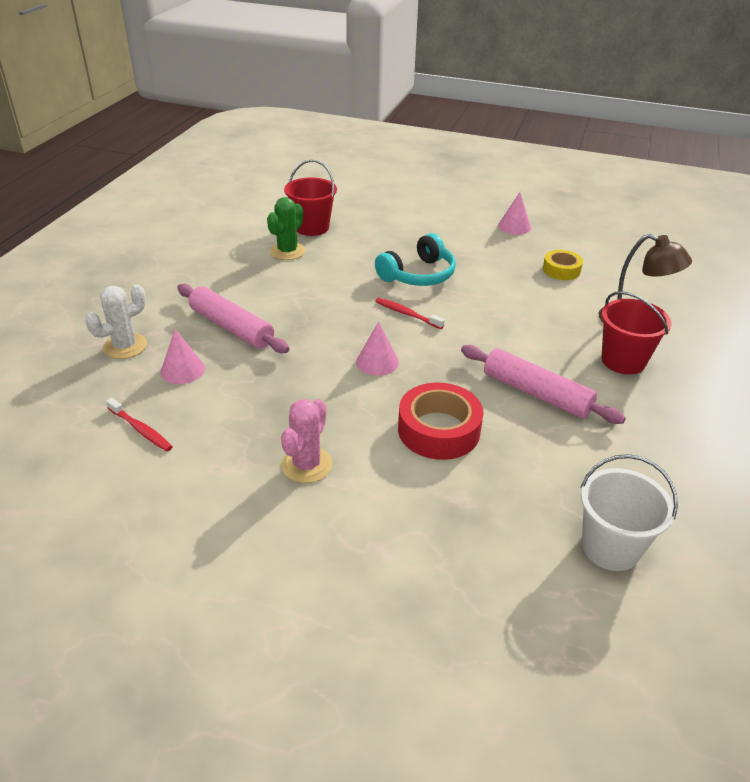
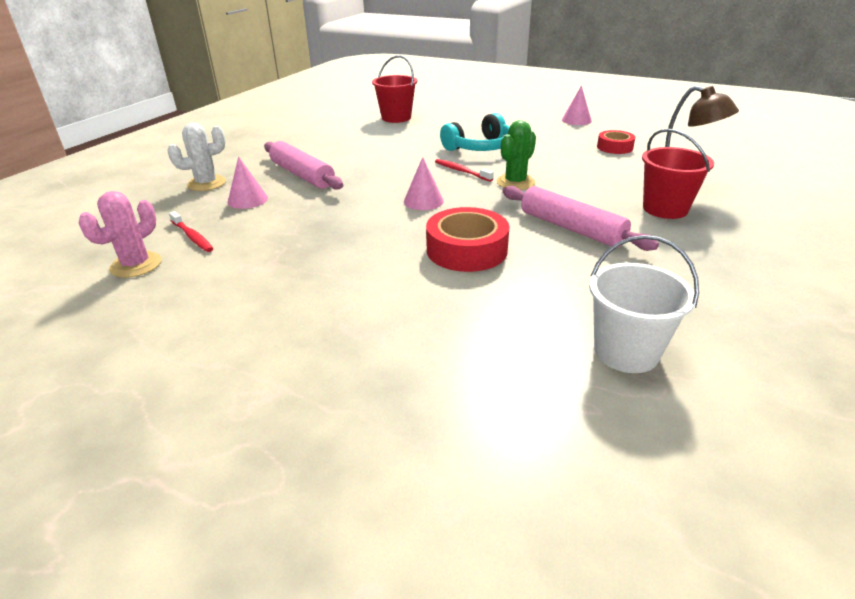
camera: 10 degrees right, 5 degrees down
green cactus [267,197,306,260] -> green cactus moved to [497,120,536,190]
pink cactus [281,399,332,483] -> pink cactus moved to [79,191,162,278]
yellow tape [543,250,583,280] -> red tape [597,130,635,154]

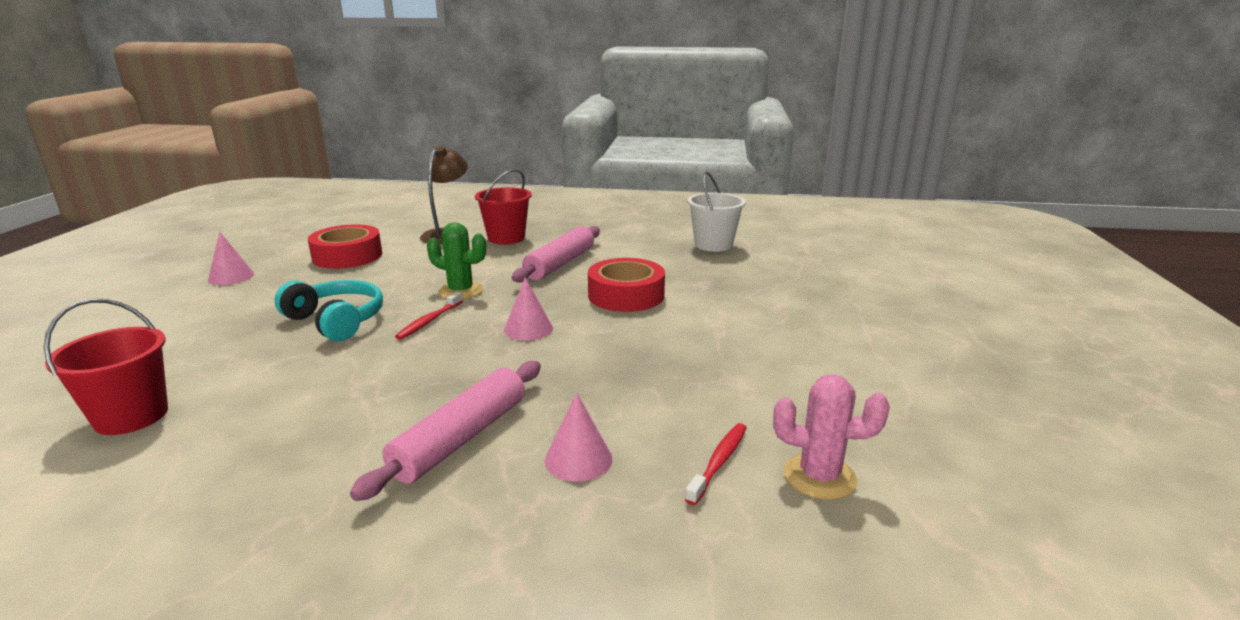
camera: 110 degrees left, 10 degrees down
white cactus [167,123,226,191] -> none
red tape [597,130,635,154] -> red tape [308,224,382,269], size x1.65

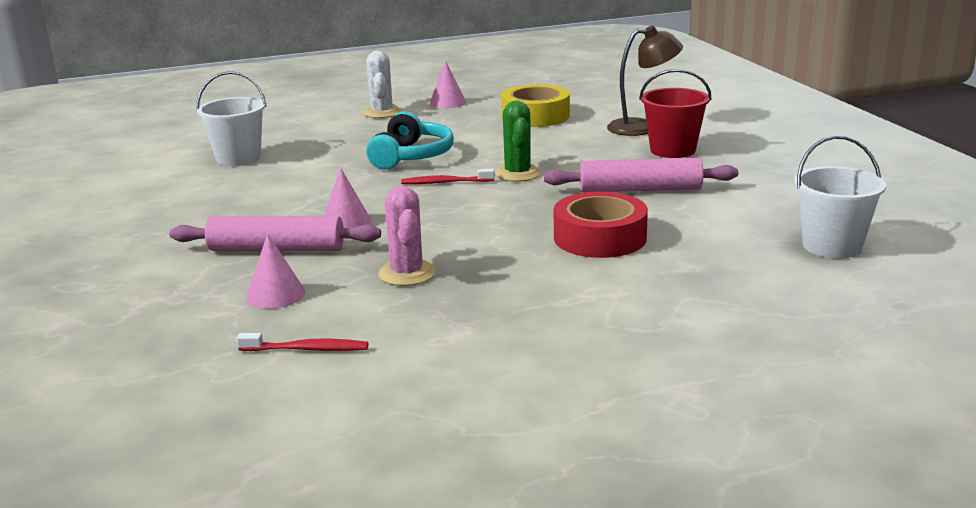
camera: 65 degrees right, 0 degrees up
red bucket [44,299,168,435] -> white bucket [196,71,267,166]
red tape [308,224,382,269] -> yellow tape [501,84,570,127]
pink cone [504,277,553,341] -> pink cone moved to [324,168,371,228]
pink cactus [773,375,890,500] -> pink cactus moved to [378,186,436,286]
none -> white cactus [363,51,401,118]

